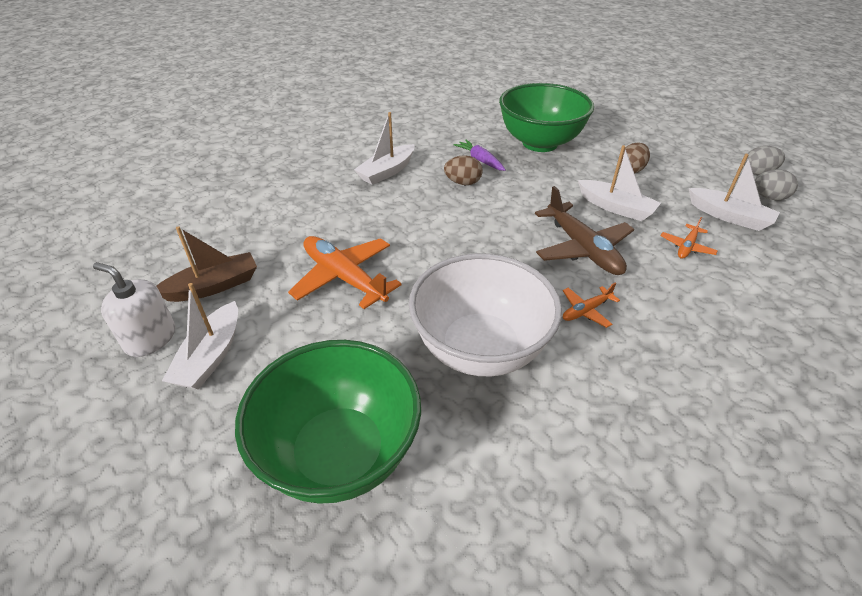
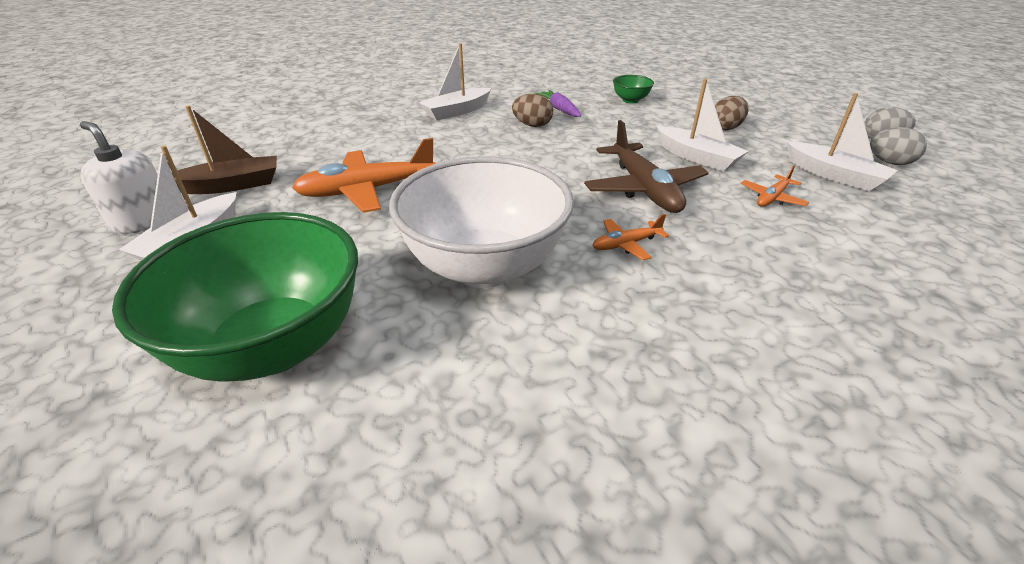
camera: 10 degrees right, 5 degrees down
orange plane [288,236,402,309] -> orange plane turned 75 degrees counterclockwise [292,138,436,213]
green bowl [499,83,594,152] -> green bowl [613,75,654,103], size x0.41

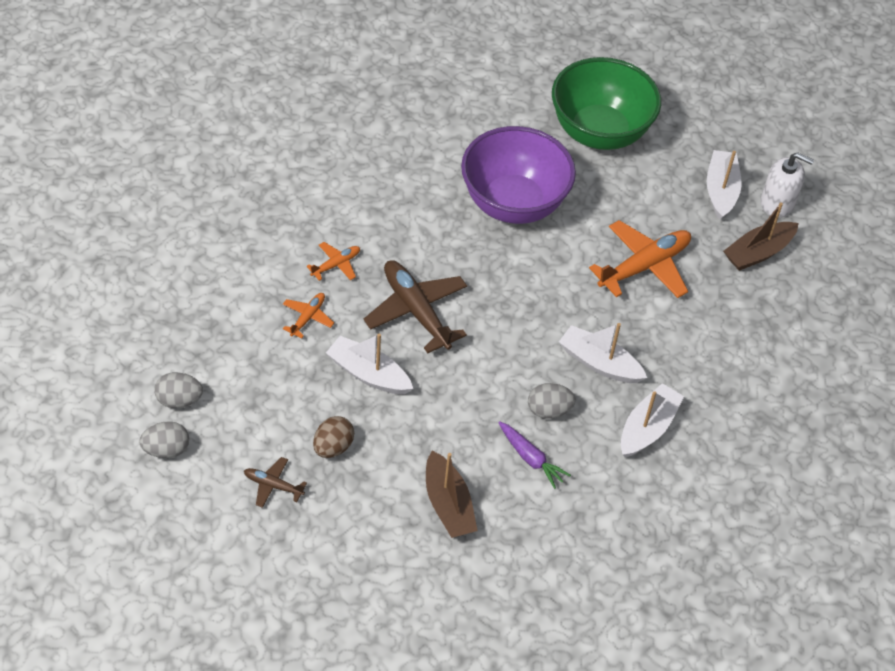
camera: 160 degrees right, 15 degrees up
white bowl [389,157,574,288] -> purple bowl [461,126,576,224]
brown egg [512,94,553,127] -> grey egg [528,383,576,419]
orange plane [593,214,669,260] -> orange plane moved to [306,242,360,281]
green bowl [613,75,654,103] -> brown boat [426,451,478,538]
white boat [787,93,898,191] -> white boat moved to [559,323,647,383]
none -> brown plane [244,457,307,508]

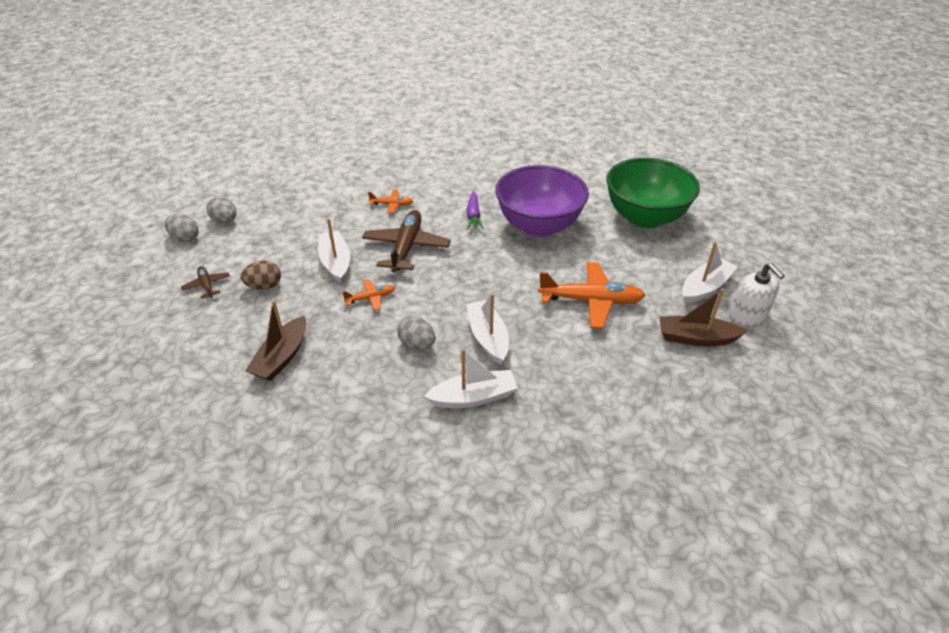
camera: 45 degrees right, 10 degrees down
orange plane [283,293,334,338] -> orange plane moved to [342,279,395,311]
purple carrot [498,421,571,489] -> purple carrot moved to [467,191,484,230]

